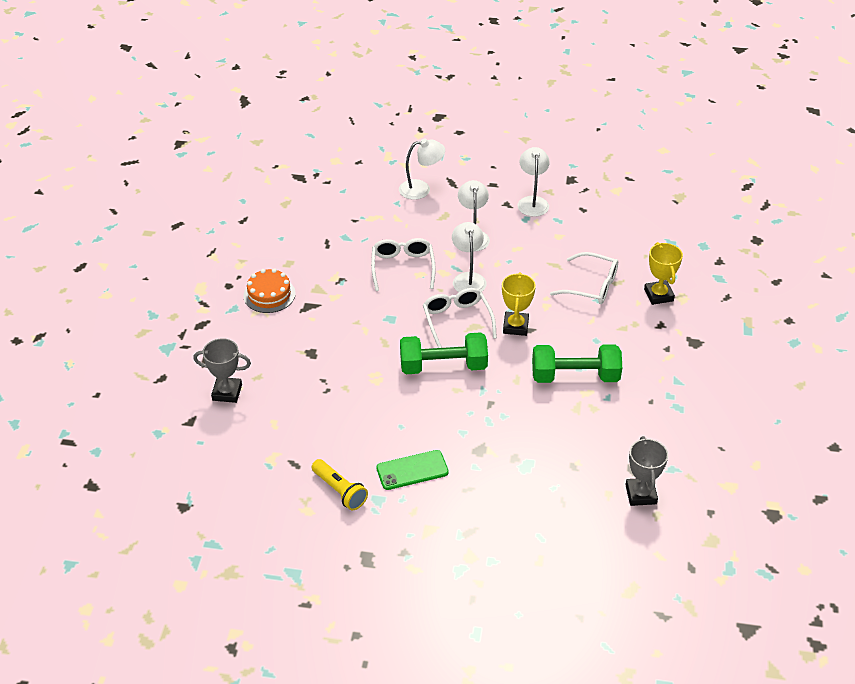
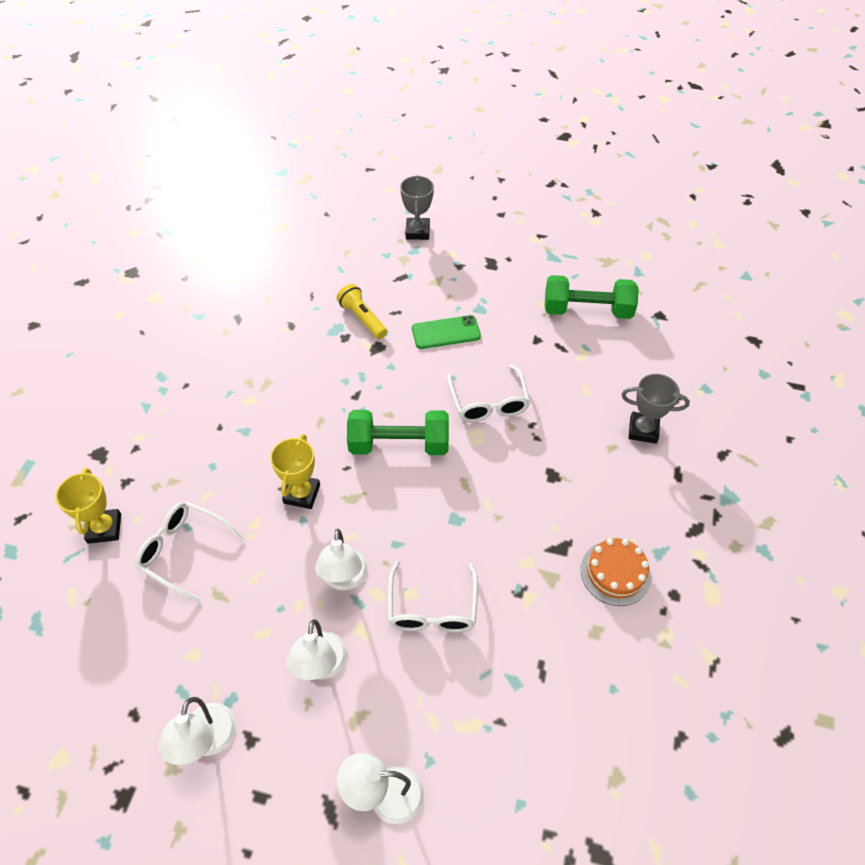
camera: 175 degrees left, 10 degrees up
yellow flashlight [312,459,368,510] -> yellow flashlight moved to [337,284,387,339]
white glasses [423,288,497,348] -> white glasses moved to [447,364,530,422]
green dumbbell [532,344,622,383] -> green dumbbell moved to [545,275,639,319]
grey trophy [626,436,668,506] -> grey trophy moved to [400,175,434,240]

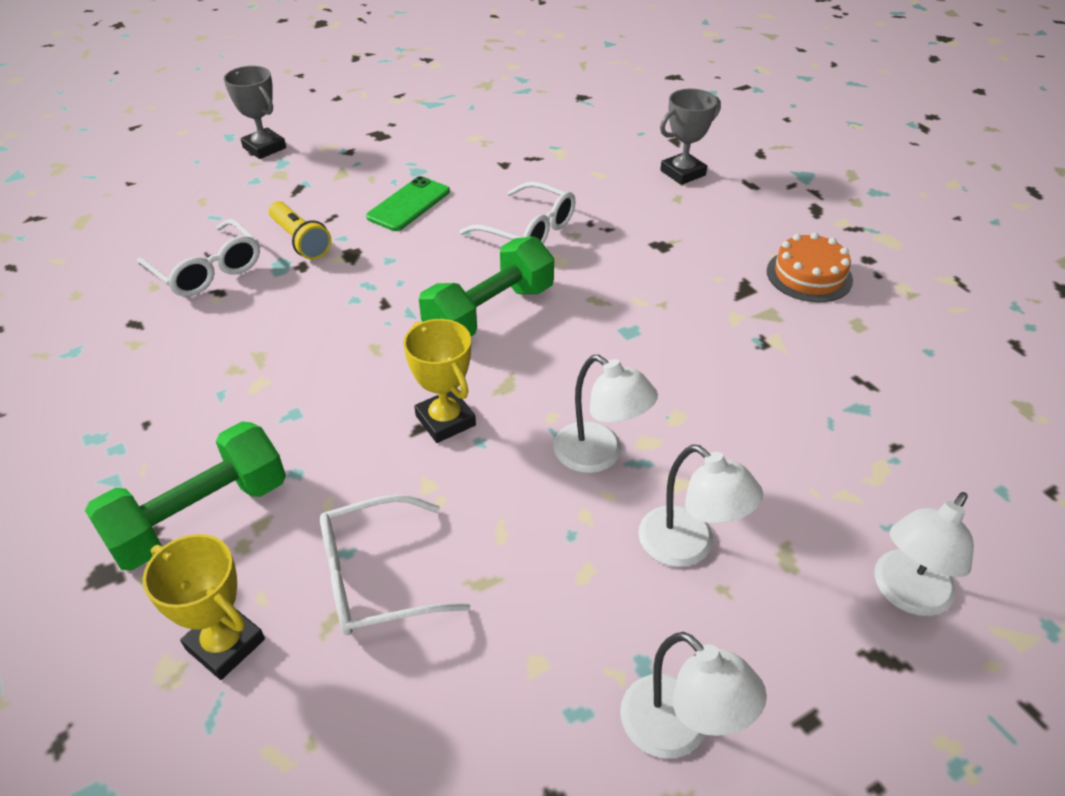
camera: 45 degrees left, 10 degrees down
yellow flashlight [337,284,387,339] -> yellow flashlight turned 135 degrees counterclockwise [269,201,332,260]
white glasses [388,561,478,632] -> white glasses moved to [137,219,260,297]
green dumbbell [545,275,639,319] -> green dumbbell moved to [85,421,286,570]

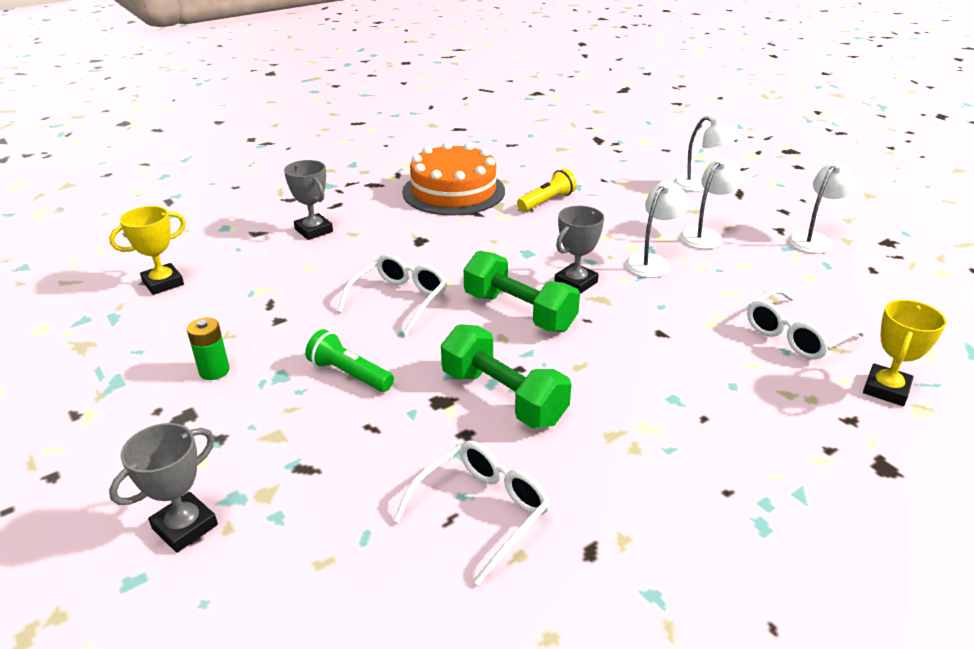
camera: 95 degrees left, 10 degrees down
green dumbbell [85,421,286,570] -> green dumbbell moved to [441,324,572,428]
yellow flashlight [269,201,332,260] -> yellow flashlight moved to [517,169,577,212]
white glasses [320,494,470,635] -> white glasses turned 75 degrees clockwise [747,289,865,360]
green phone [366,176,450,231] -> green flashlight [305,329,394,392]
yellow trophy [403,319,476,443] -> yellow trophy moved to [109,206,186,295]
orange cake [767,232,853,302] -> orange cake [402,142,505,215], size x1.79
none -> green battery [187,318,230,380]
none -> grey trophy [554,206,604,294]

